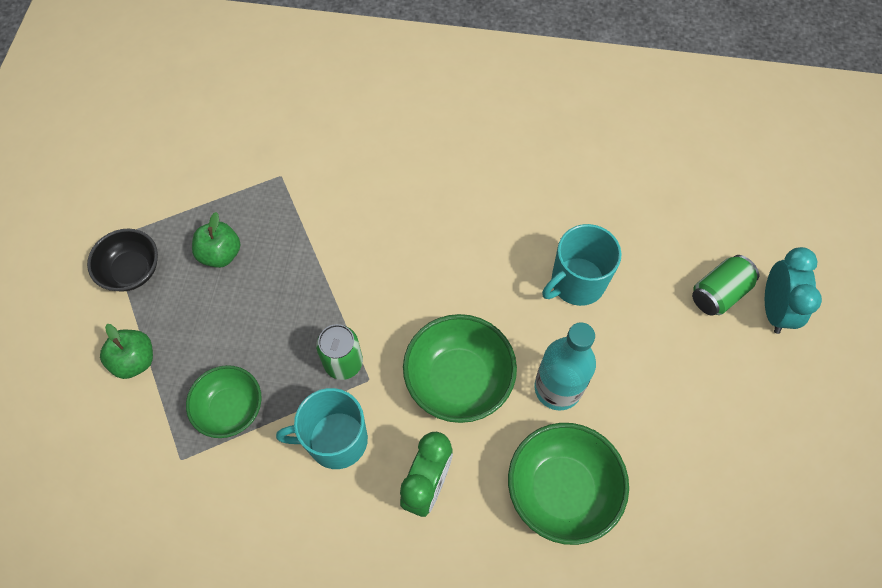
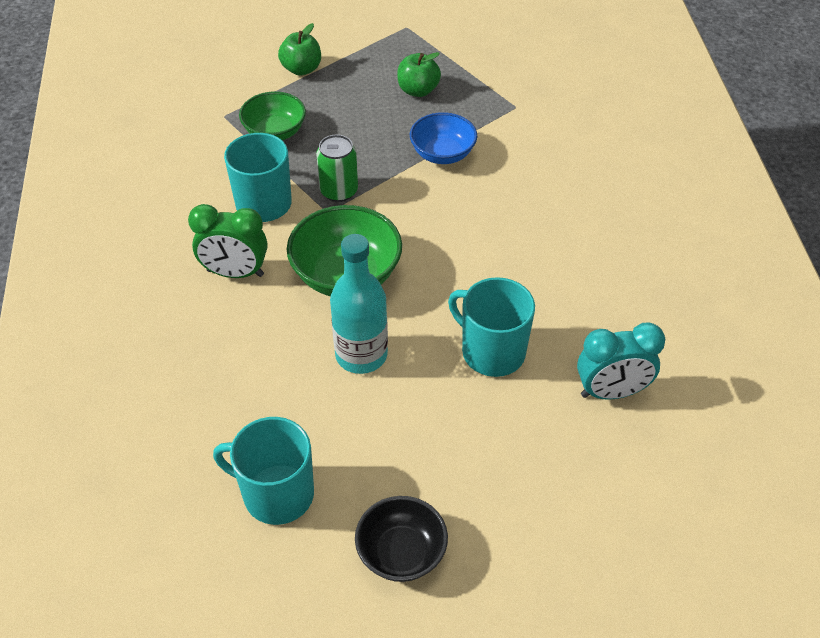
camera: 75 degrees right, 15 degrees down
black bowl [87,229,158,292] -> black bowl moved to [355,496,448,582]
green bowl [508,423,629,545] -> none
green can [692,255,759,316] -> none
turquoise clock [765,247,822,334] -> turquoise clock moved to [577,322,665,400]
none -> turquoise mug [213,417,314,525]
none -> blue bowl [410,112,477,164]

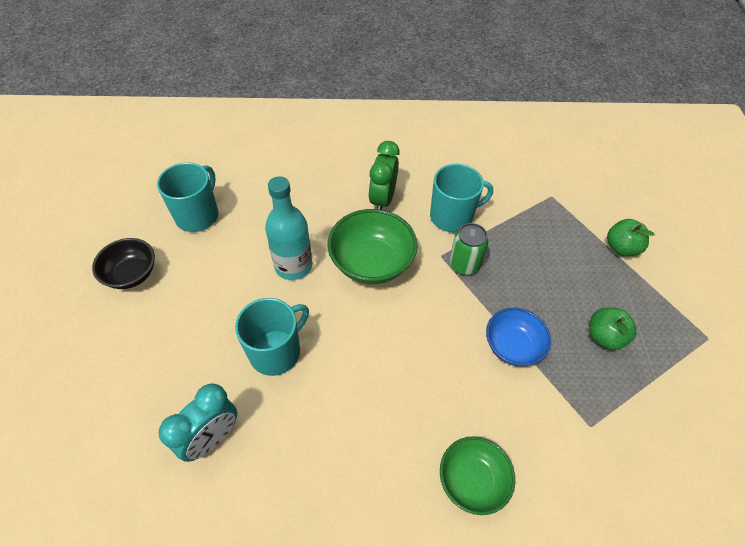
camera: 95 degrees right, 5 degrees up
green bowl [239,91,306,140] -> green bowl moved to [440,436,515,515]
turquoise clock [577,322,665,400] -> turquoise clock turned 135 degrees counterclockwise [158,384,237,462]

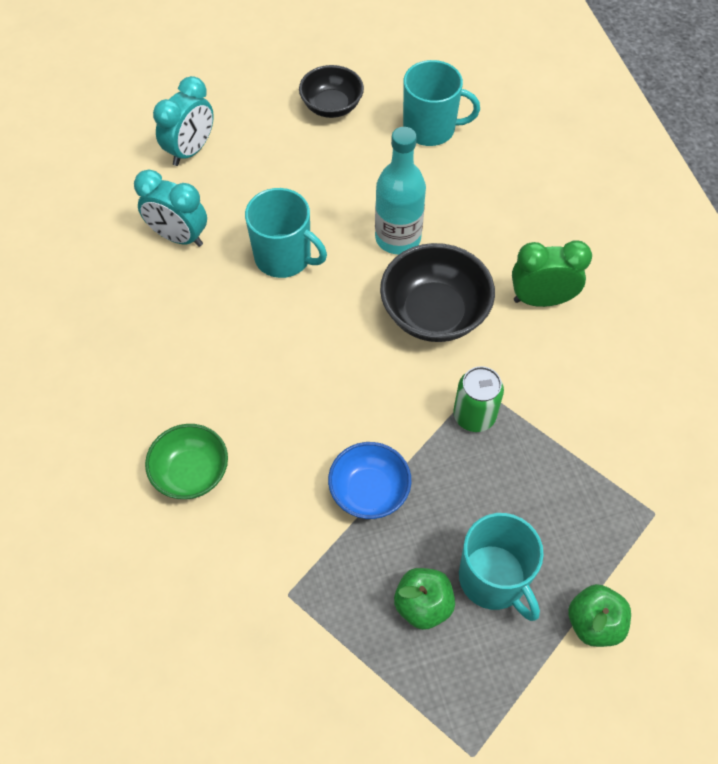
camera: 75 degrees right, 5 degrees up
green bowl [328,209,418,284] -> black bowl [380,243,495,342]
turquoise mug [430,164,493,232] -> turquoise mug moved to [459,513,544,621]
none -> turquoise clock [153,76,214,166]

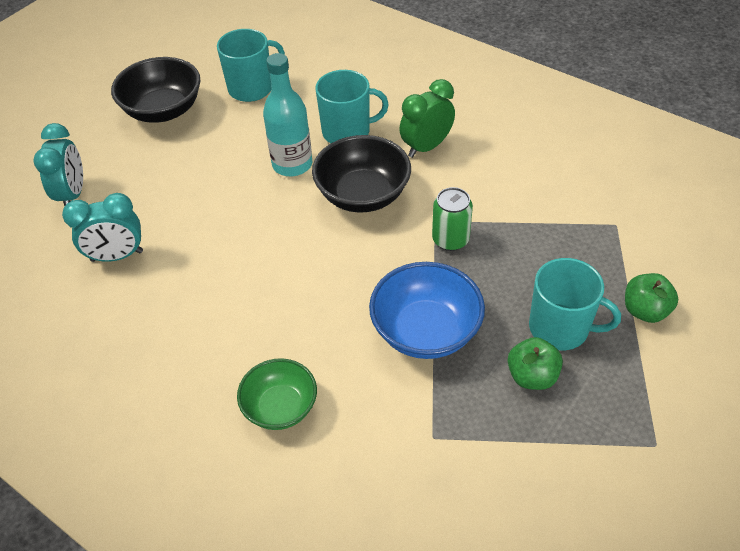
camera: 35 degrees left, 10 degrees down
turquoise mug [245,188,327,278] -> turquoise mug moved to [316,70,389,143]
black bowl [299,65,364,118] -> black bowl [111,57,200,123], size x1.51
blue bowl [328,442,411,519] -> blue bowl [369,262,485,359], size x1.51

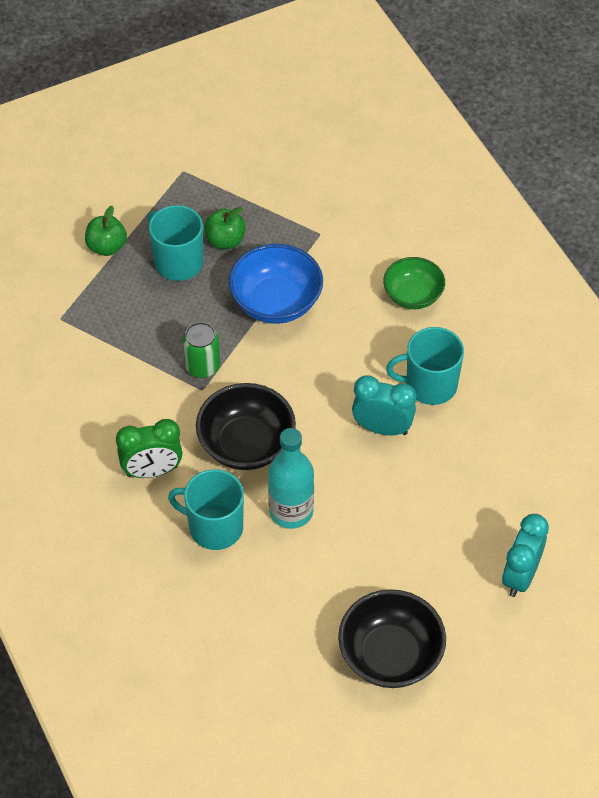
camera: 155 degrees left, 5 degrees up
turquoise clock [62,193,143,262] -> turquoise clock moved to [352,375,416,436]
turquoise mug [217,29,285,102] -> turquoise mug moved to [386,327,464,405]

